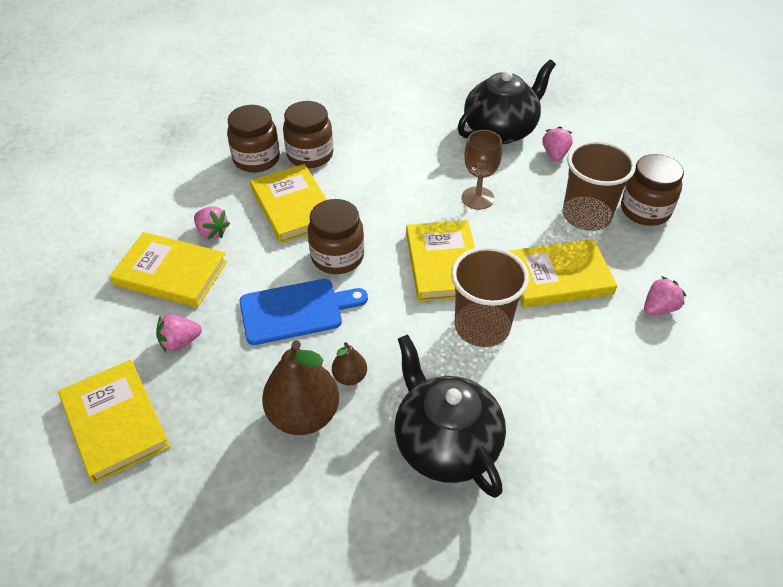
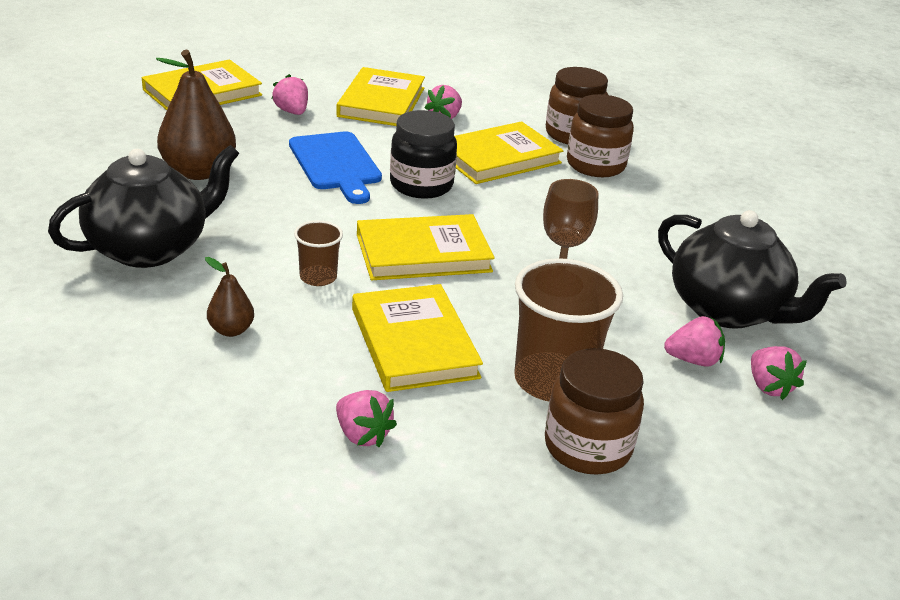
camera: 80 degrees right, 15 degrees down
brown jar [308,199,364,274] -> black jar [390,110,457,199]
brown pear [332,342,367,385] -> brown pear moved to [205,257,254,337]
brown cup [451,247,529,347] -> brown cup [294,220,343,286], size x0.51
none -> pink strawberry [751,346,807,400]

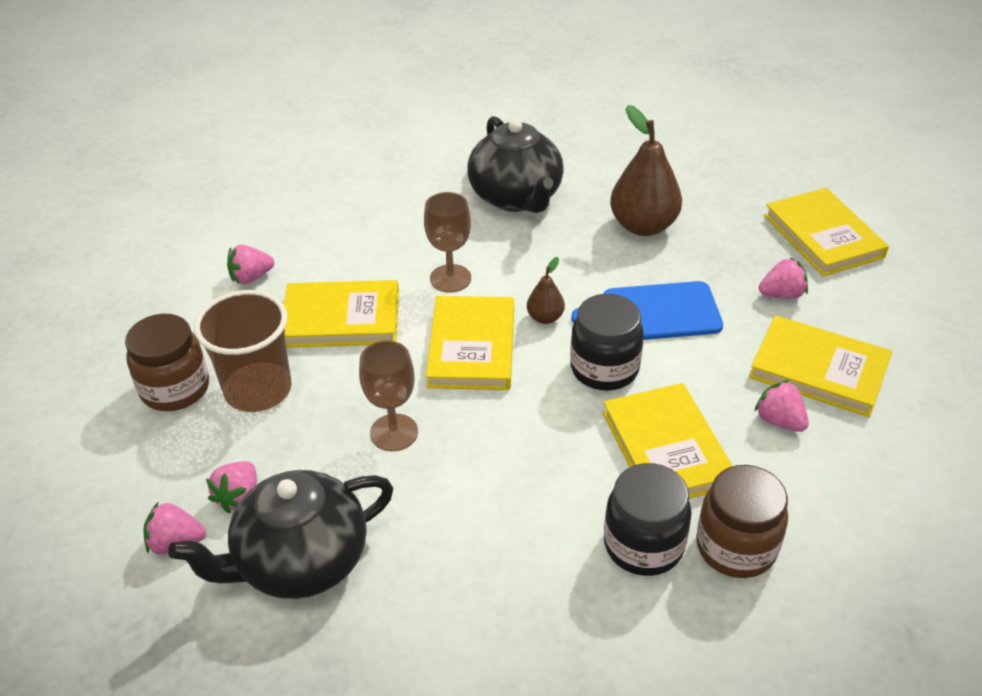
camera: 110 degrees right, 10 degrees up
brown pear [205,257,254,337] -> brown pear moved to [527,257,565,324]
brown cup [294,220,343,286] -> brown goblet [424,192,471,293]
brown jar [567,94,634,177] -> black jar [604,463,692,576]

